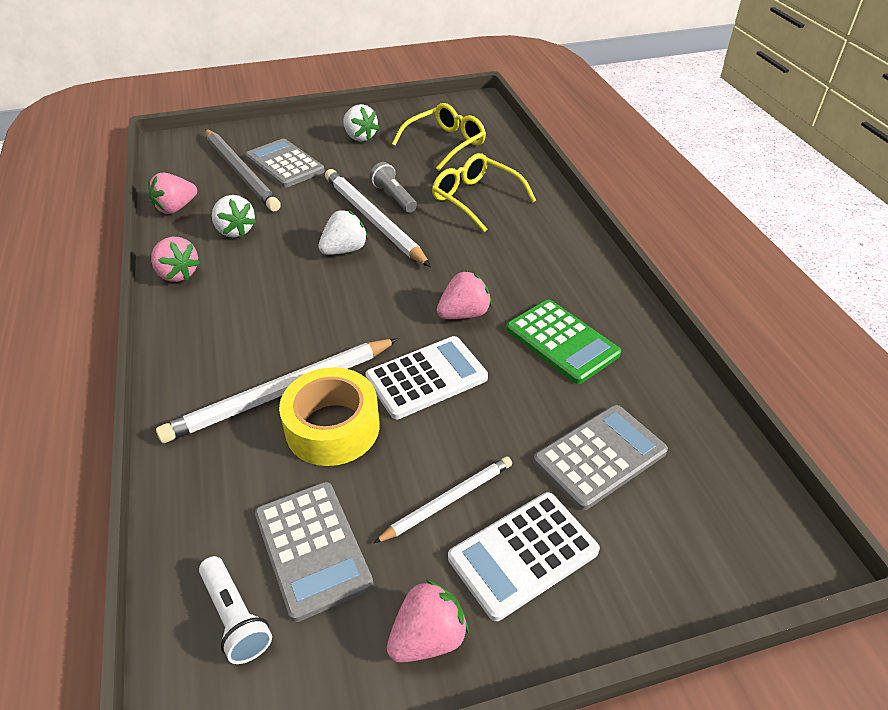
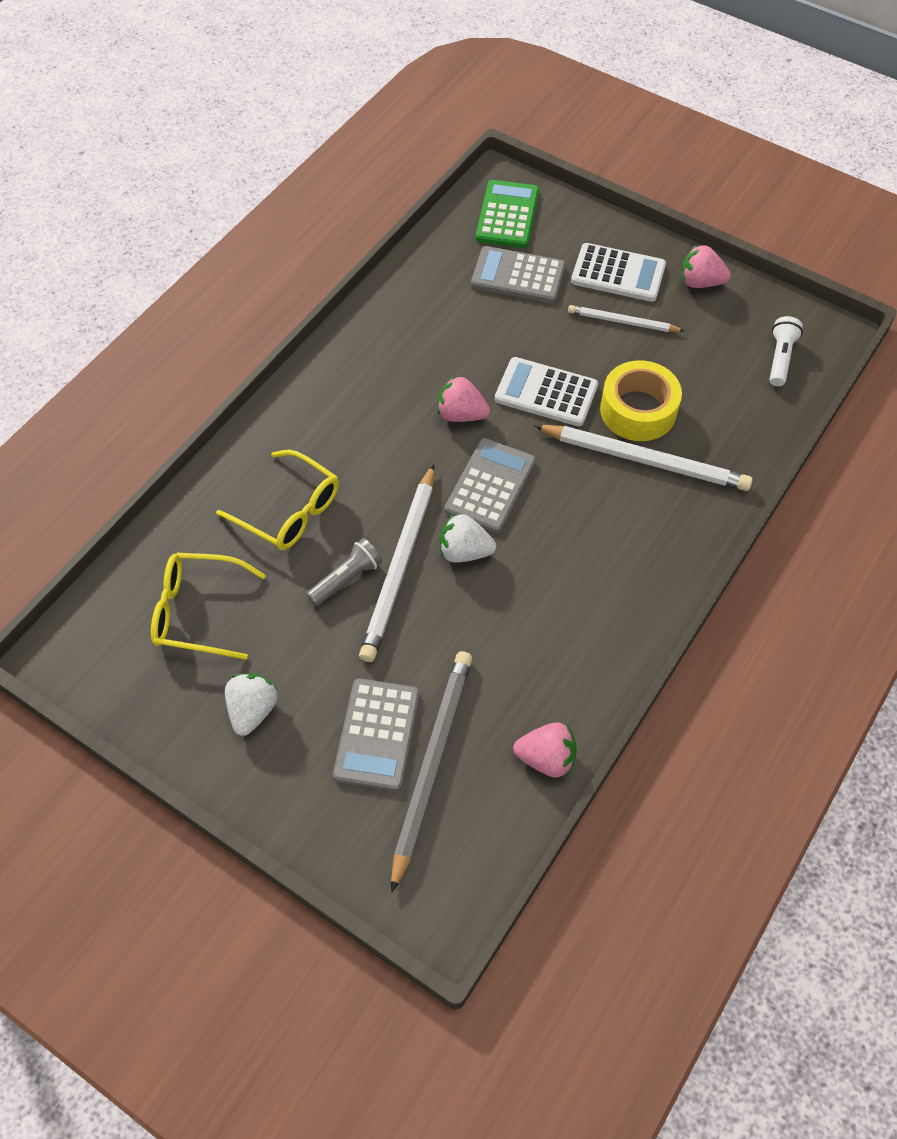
camera: 130 degrees left, 15 degrees up
pink strawberry [151,237,200,282] -> none
white strawberry [212,195,256,238] -> none
grey calculator [255,482,374,622] -> grey calculator moved to [445,438,536,533]
grey flashlight [370,162,417,213] -> grey flashlight turned 150 degrees counterclockwise [306,538,383,606]
yellow glasses [432,153,536,232] -> yellow glasses turned 60 degrees counterclockwise [216,450,339,550]
green calculator [506,300,621,384] -> green calculator moved to [476,180,539,248]

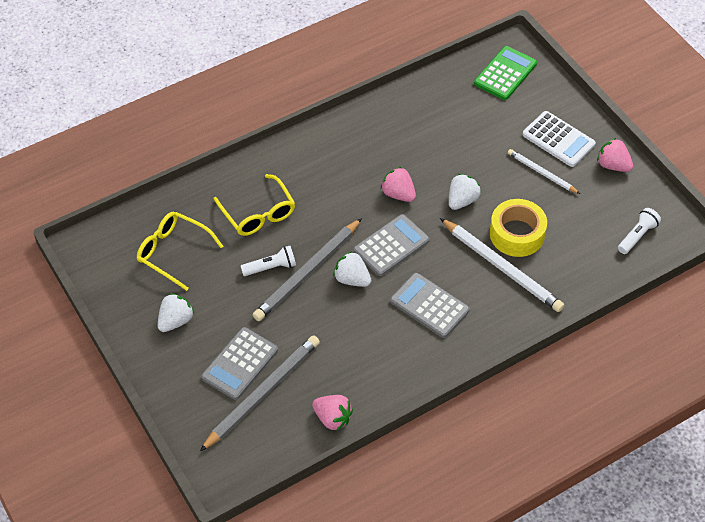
camera: 25 degrees right, 5 degrees down
grey flashlight [306,538,383,606] -> white flashlight [241,246,296,276]
white pencil [359,464,435,662] -> grey pencil [253,218,362,321]
grey calculator [471,246,566,303] -> grey calculator moved to [390,273,470,338]
white calculator [495,357,598,426] -> white strawberry [449,174,481,210]

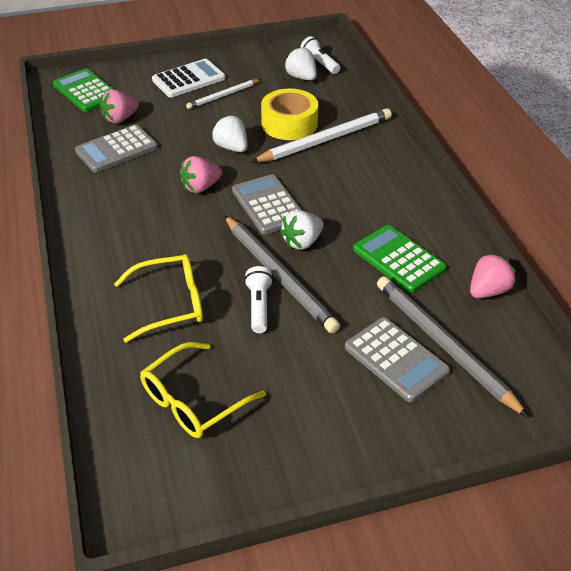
camera: 75 degrees left, 10 degrees down
white strawberry [158,293,194,332] -> white strawberry moved to [284,47,317,80]
grey calculator [390,273,470,338] -> grey calculator moved to [75,124,158,173]
pink strawberry [597,138,633,172] -> pink strawberry moved to [100,90,139,124]
none -> green calculator [353,225,447,293]

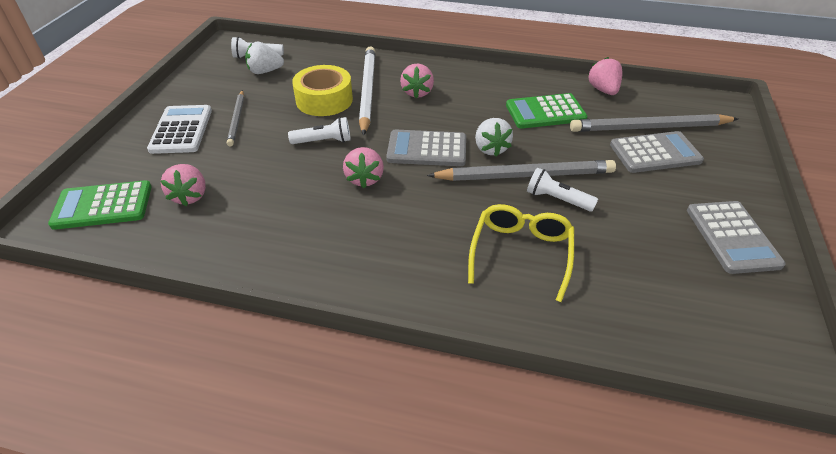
camera: 60 degrees left, 0 degrees up
grey calculator [75,124,158,173] -> grey calculator moved to [687,201,786,274]
yellow glasses [140,342,266,438] -> none
white pencil [186,79,261,109] -> grey pencil [227,90,244,147]
white strawberry [212,115,248,152] -> white flashlight [288,117,351,144]
none -> pink strawberry [400,63,434,98]

